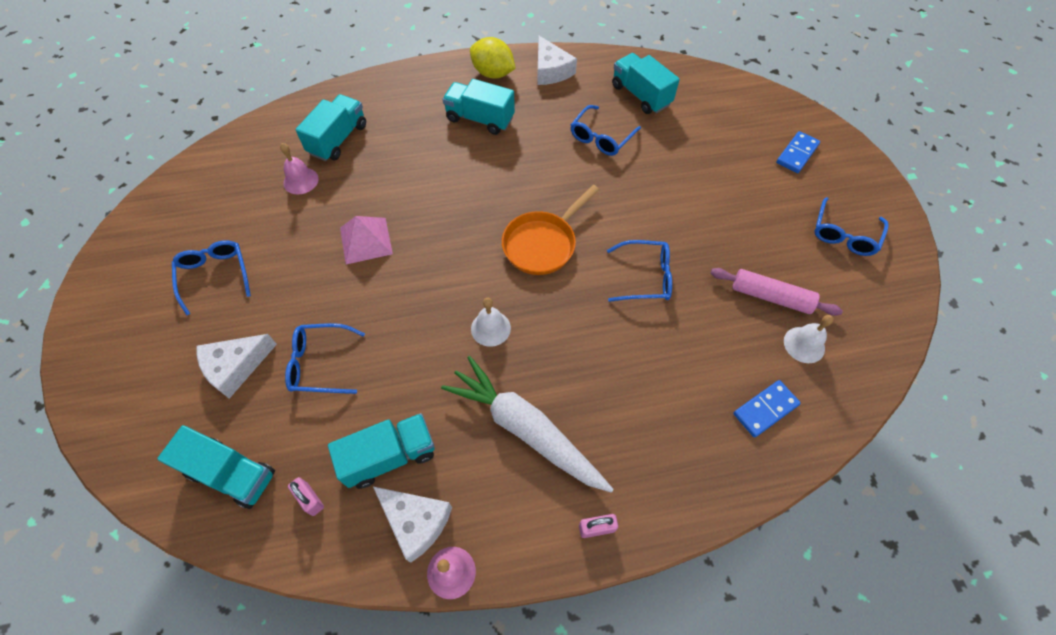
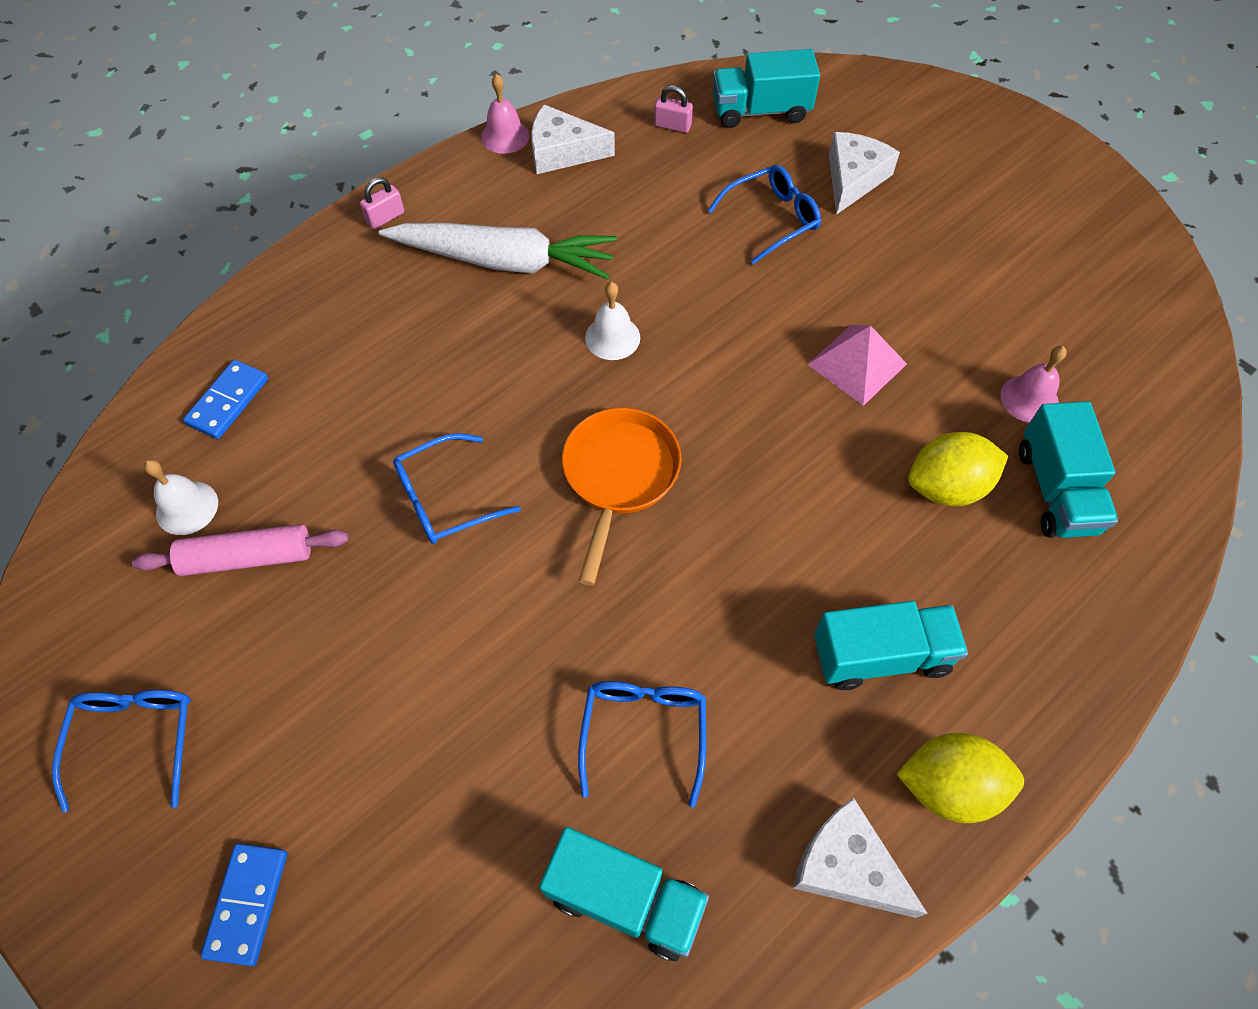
camera: 150 degrees right, 0 degrees up
blue glasses [172,240,251,315] -> none
turquoise truck [328,413,434,489] -> none
none -> yellow lemon [908,432,1008,506]

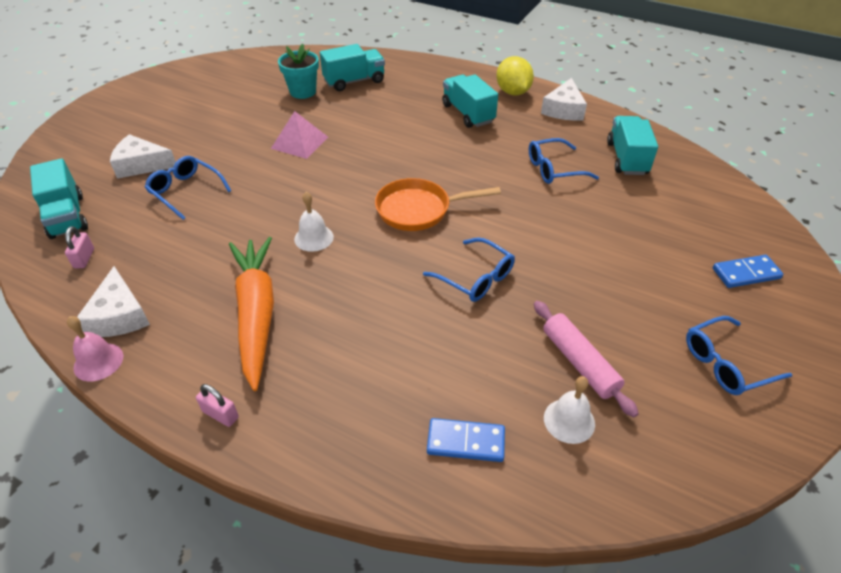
camera: 110 degrees left, 15 degrees down
white carrot [379,223,617,279] -> orange carrot [229,237,274,391]
yellow lemon [908,432,1008,506] -> none
pink bell [1000,346,1067,423] -> turquoise flower pot [278,43,319,99]

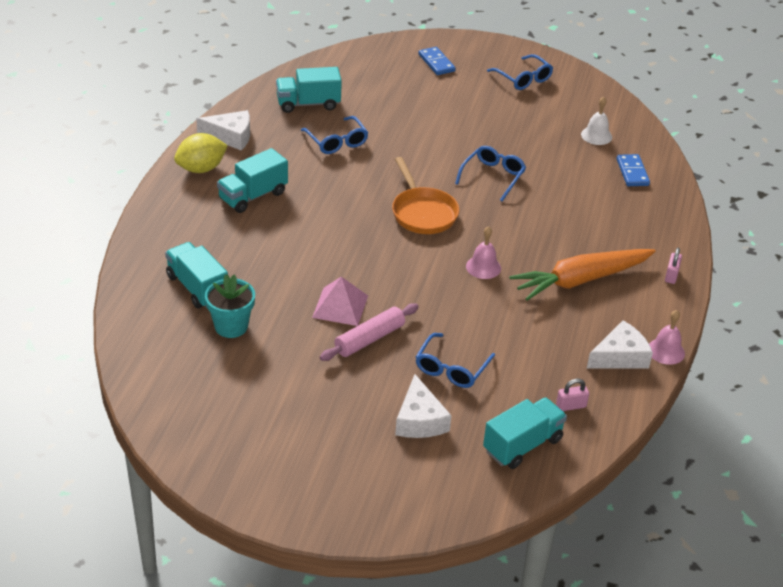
camera: 105 degrees left, 5 degrees down
white bell [294,192,334,252] -> pink bell [466,226,501,279]
pink rolling pin [534,301,639,417] -> pink rolling pin moved to [320,303,419,361]

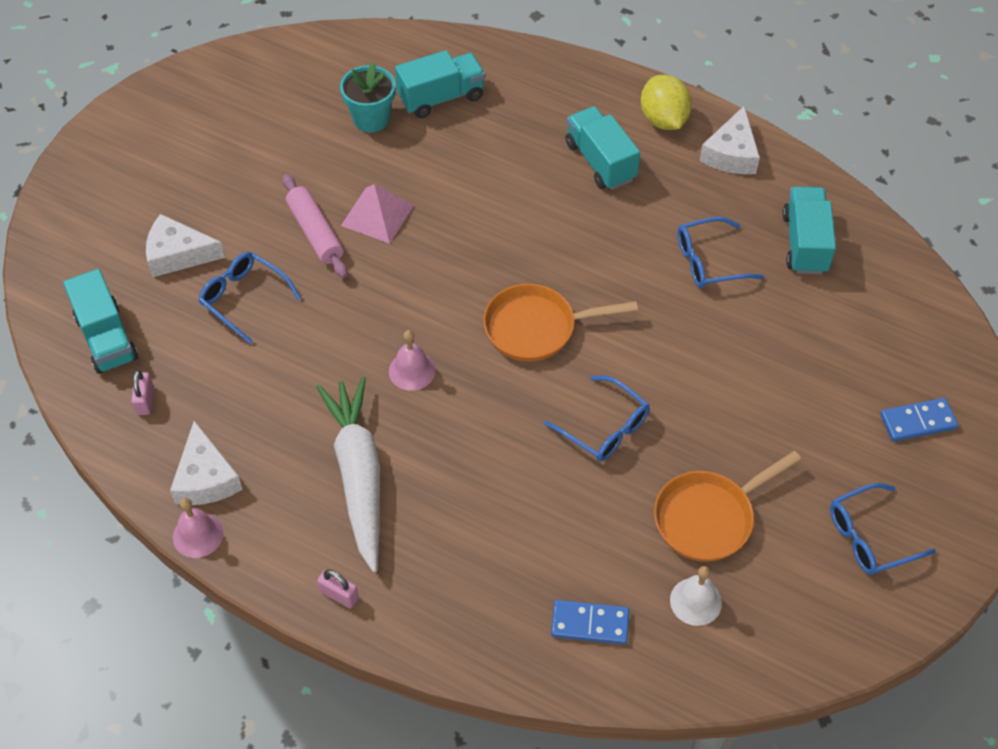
camera: 105 degrees right, 15 degrees up
orange carrot [509,249,656,300] -> white carrot [317,377,380,572]
none -> orange pan [654,451,802,562]

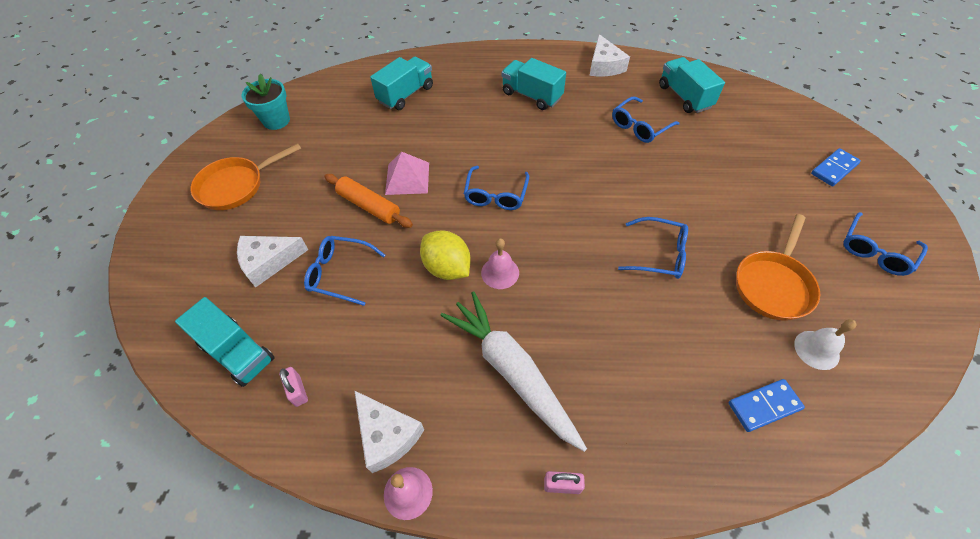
camera: 25 degrees left, 0 degrees up
pink rolling pin [282,174,348,278] -> orange rolling pin [325,174,413,228]
turquoise flower pot [340,62,395,132] -> turquoise flower pot moved to [242,74,290,130]
orange pan [483,284,638,362] -> orange pan moved to [190,143,301,210]
yellow lemon [641,75,692,130] -> yellow lemon moved to [420,231,471,280]
none -> blue glasses [464,166,529,210]

